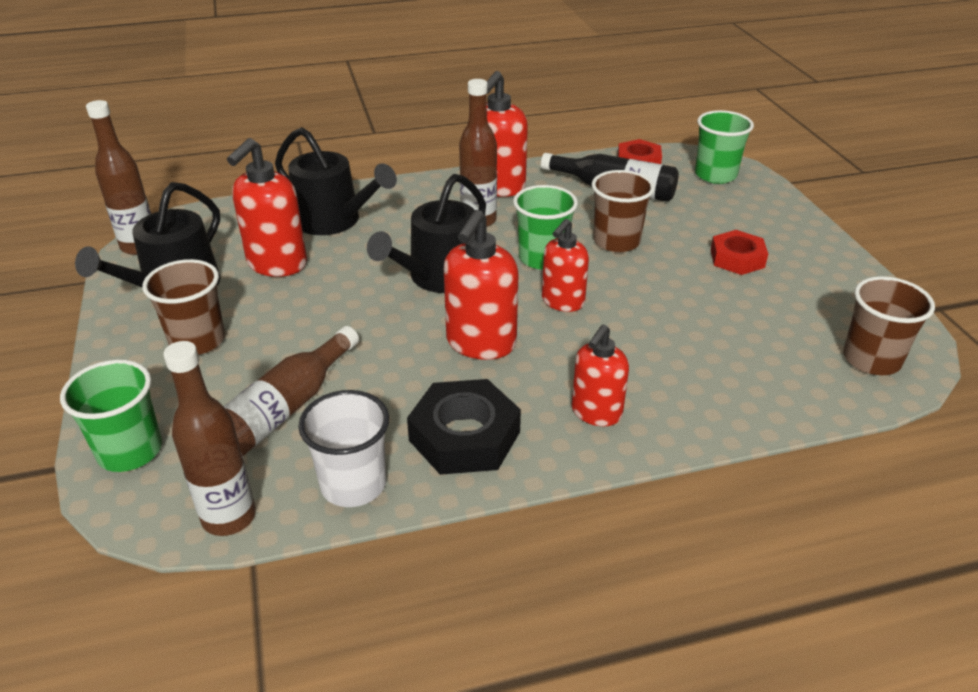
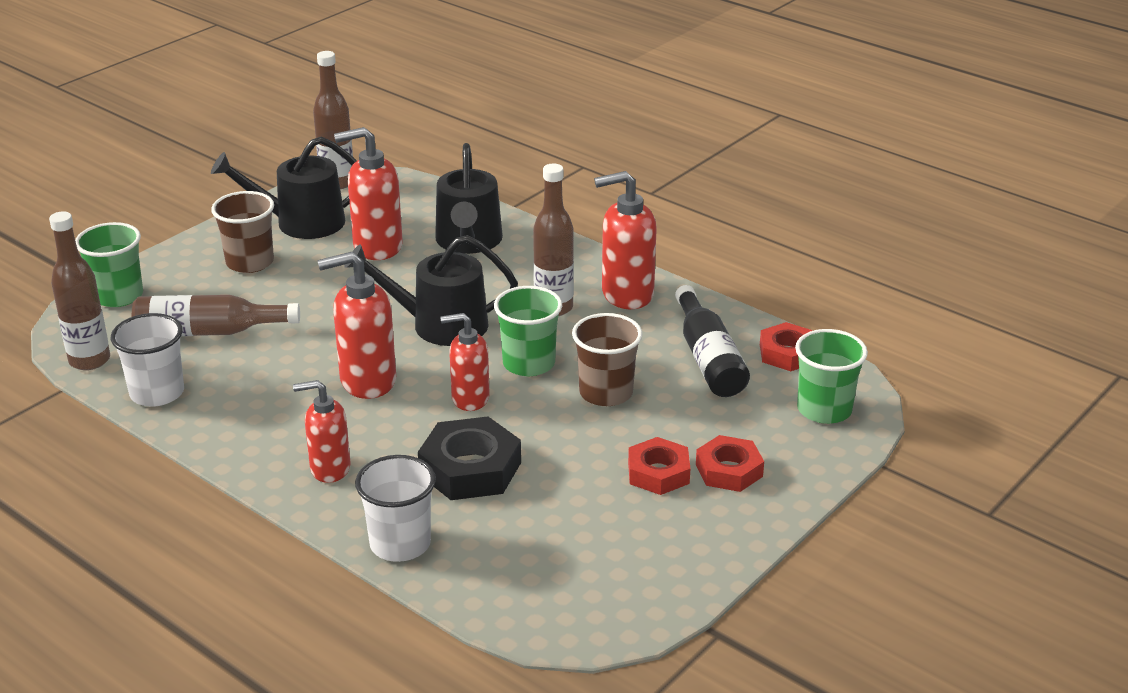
camera: 55 degrees right, 5 degrees down
black nut [407,379,521,475] -> black nut moved to [418,417,521,500]
brown cup [843,276,935,375] -> none
none -> white cup [355,455,436,562]
none -> red nut [696,435,764,492]

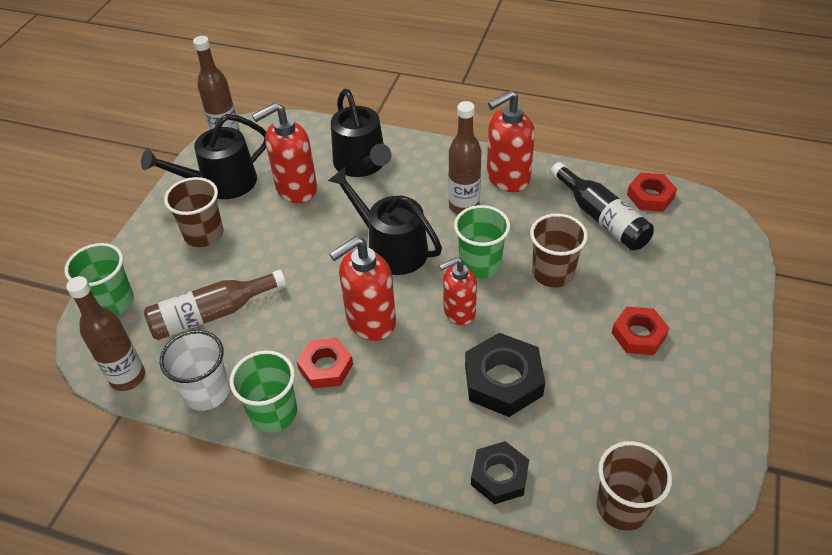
camera: 20 degrees left, 15 degrees up
red soap dispenser [293,380,351,483] -> none
black watering can [344,235,518,346] -> black watering can turned 60 degrees clockwise [328,167,442,275]
white cup [355,455,436,562] -> black nut [471,441,529,504]
red nut [696,435,764,492] -> red nut moved to [297,338,353,389]
green cup [795,329,868,424] -> green cup moved to [230,350,297,433]
none -> brown cup [596,441,672,531]

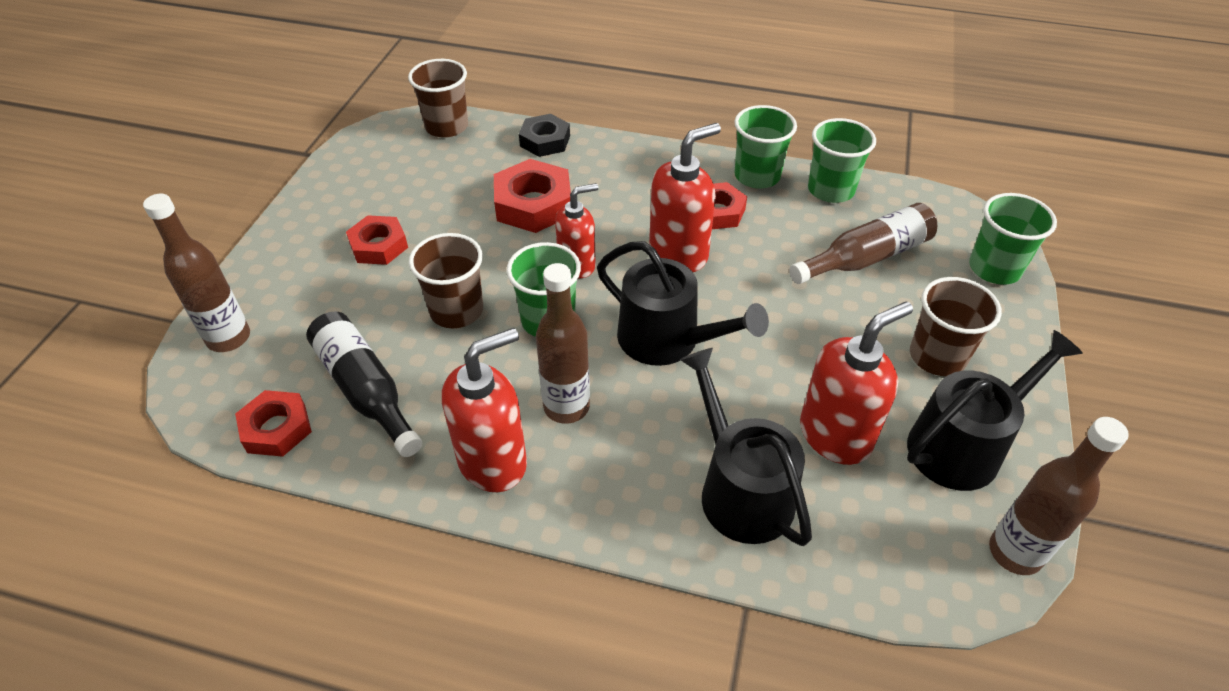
camera: 175 degrees right, 0 degrees up
brown bottle [66,276,145,391] -> brown bottle moved to [143,194,250,352]
white cup [160,330,230,411] -> green cup [808,118,876,203]
black nut [465,333,545,417] -> red nut [494,159,571,233]

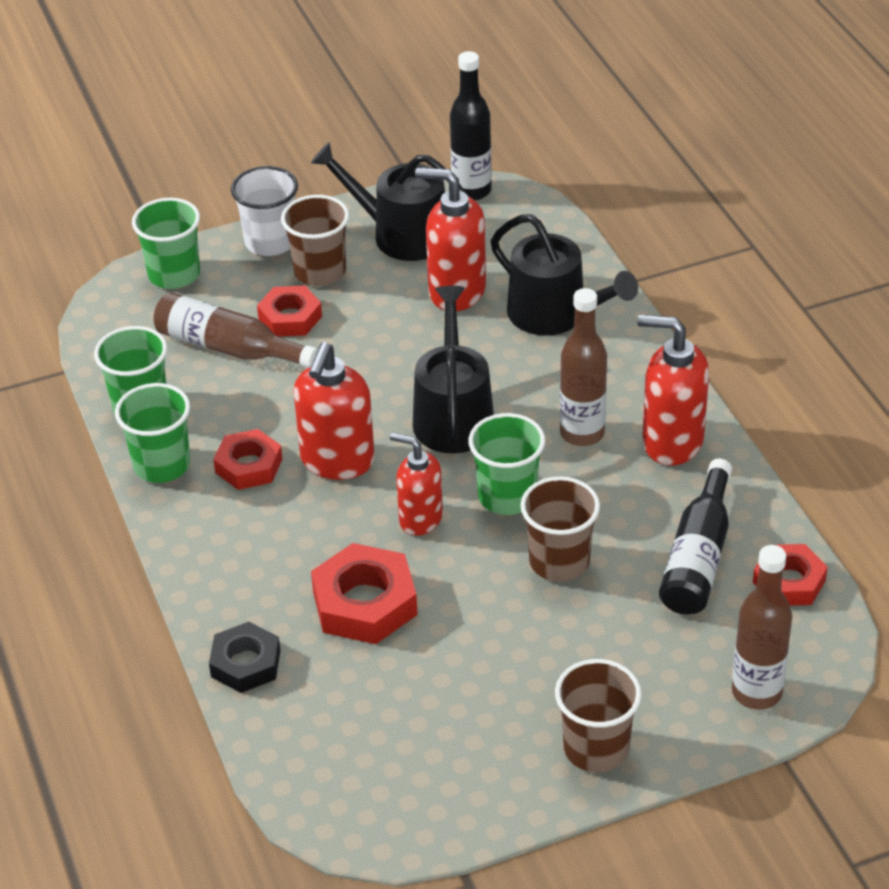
camera: 125 degrees left, 5 degrees down
red nut [346,215,408,265] -> red nut moved to [257,286,322,337]
brown cup [408,59,468,138] -> brown cup moved to [555,659,642,772]
red soap dispenser [649,123,721,272] -> red soap dispenser turned 90 degrees counterclockwise [293,342,375,480]
black watering can [680,348,812,546] -> black watering can turned 75 degrees counterclockwise [491,214,638,336]
brown bottle [989,417,1129,575] -> black bottle [450,51,492,200]
none -> white cup [231,166,298,256]

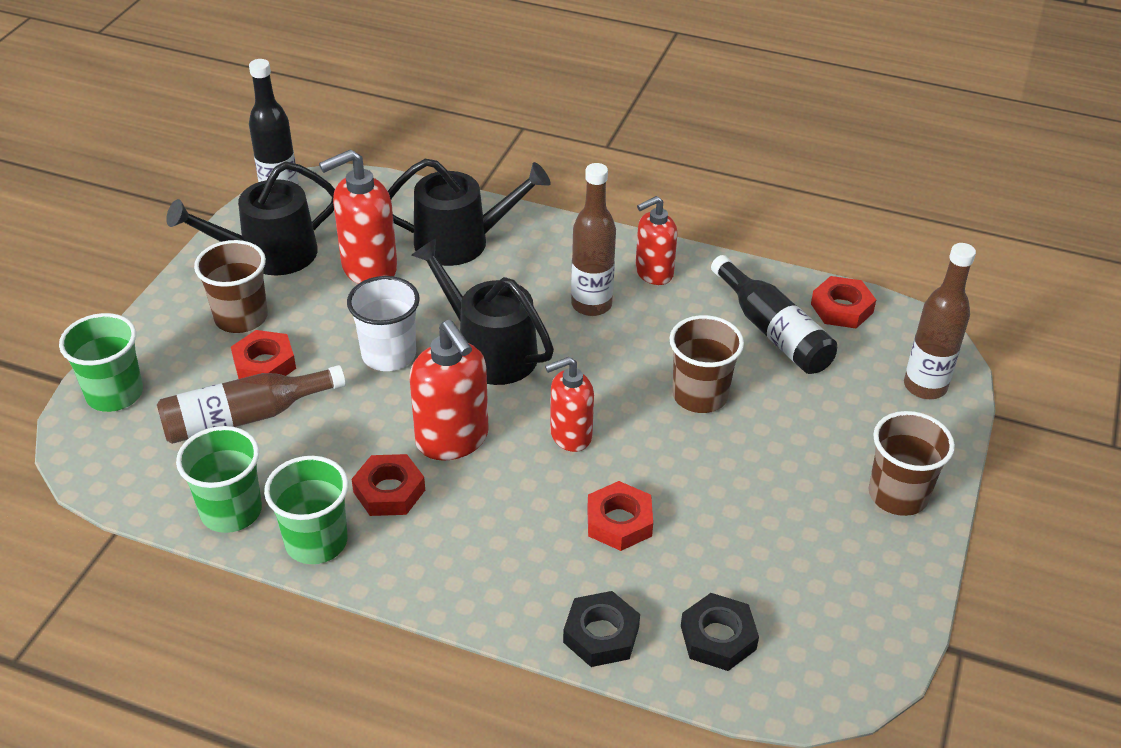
camera: 50 degrees left, 0 degrees up
white cup [231,166,298,256] -> white cup moved to [347,276,420,371]
red nut [311,543,418,644] -> red nut [587,481,653,551], size x0.66
green cup [469,413,545,515] -> none
red soap dispenser [637,315,709,466] -> red soap dispenser [635,196,678,285], size x0.67
none -> black nut [681,593,759,671]

